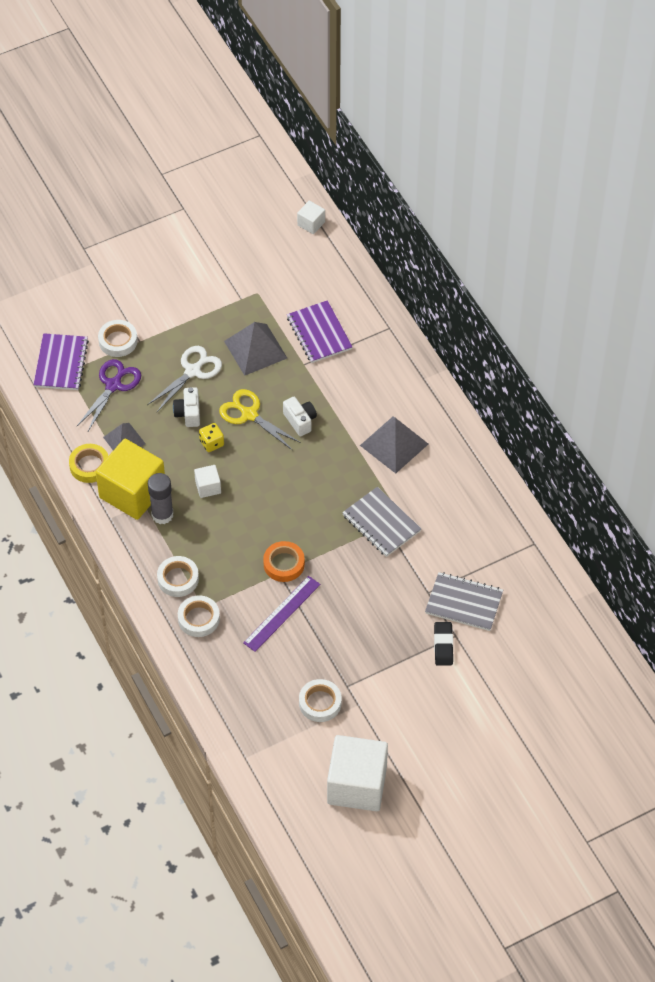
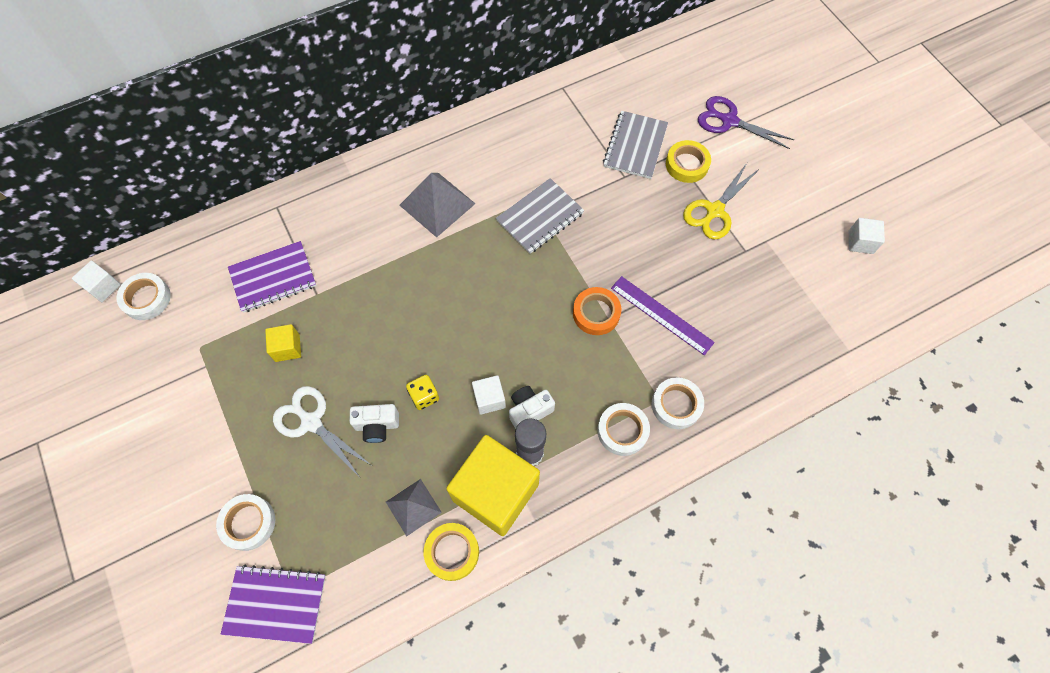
camera: 90 degrees left, 10 degrees up
purple scissors [77,359,141,431] -> purple scissors moved to [698,96,794,149]
yellow scissors [219,389,301,450] -> yellow scissors moved to [683,163,759,239]
grey pyramid [224,322,287,376] -> yellow cube [265,324,301,362]
white camera [283,397,317,436] -> white camera moved to [509,386,555,429]
white tape [299,679,342,722] -> white tape moved to [117,273,171,320]
white cube [327,735,388,811] -> white cube [849,218,885,254], size x0.45
black eraser [434,622,453,666] -> yellow tape [666,140,711,183]

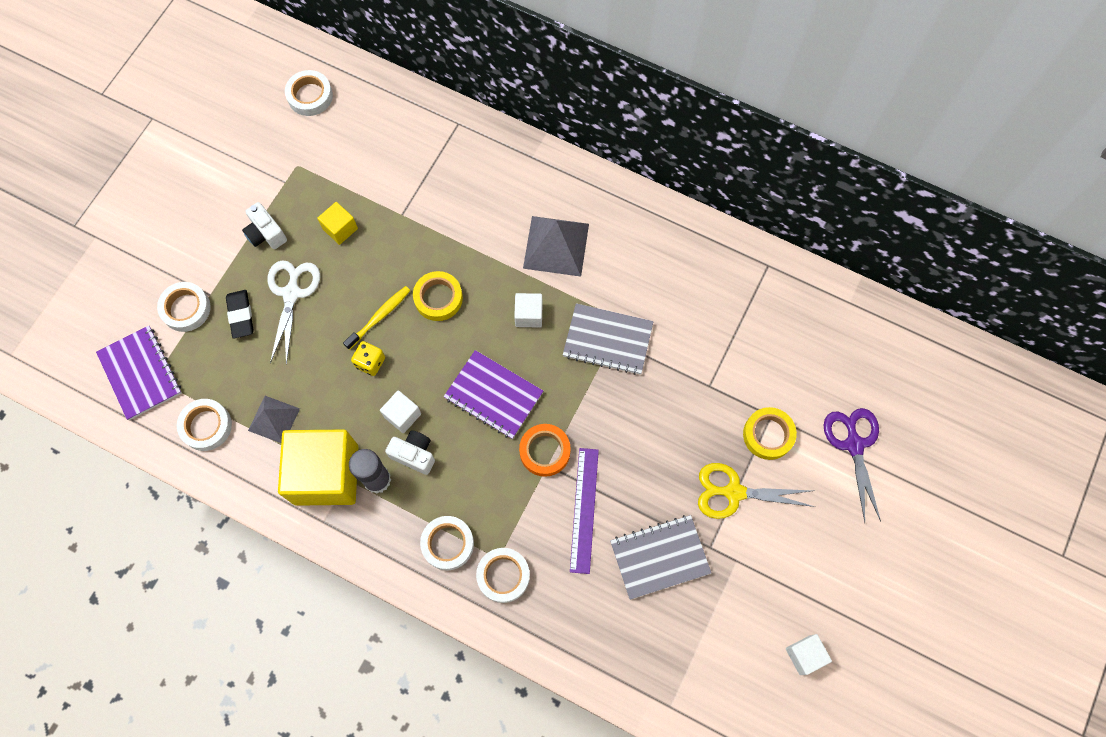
camera: 55 degrees right, 5 degrees up
white cube [72,260,121,302] -> white cube moved to [514,293,543,328]
purple notebook [228,241,316,313] -> purple notebook moved to [444,350,543,439]
white camera [349,404,399,443] -> white camera moved to [242,202,287,249]
yellow tape [424,523,479,581] -> yellow tape moved to [413,271,463,321]
grey notebook [603,111,668,179] -> grey notebook moved to [610,515,711,600]
none -> white tape [177,399,232,451]
none -> black eraser [226,290,254,339]
none -> yellow toothbrush [343,286,411,350]

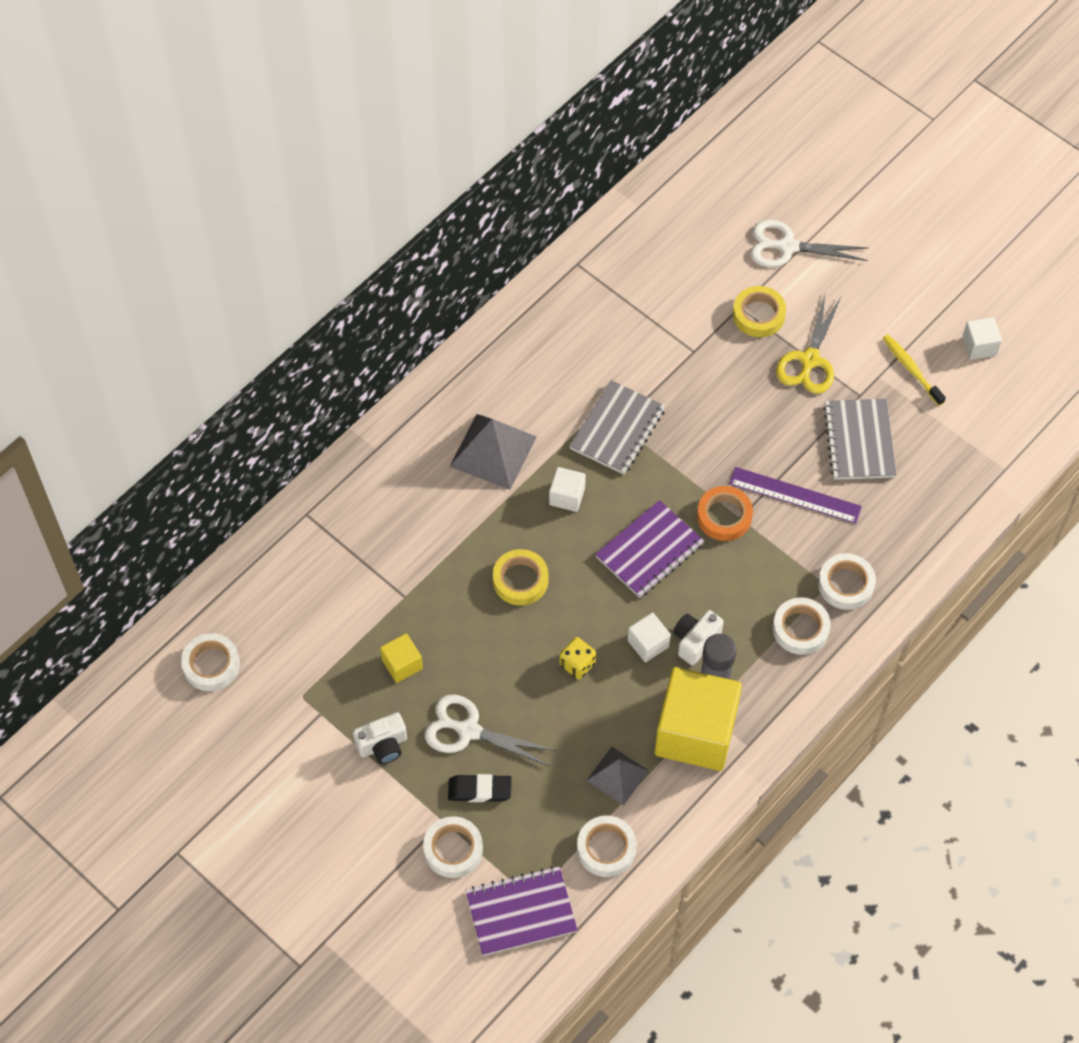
camera: 75 degrees left, 10 degrees down
yellow toothbrush [343,286,411,350] -> yellow toothbrush moved to [882,334,946,406]
purple scissors [824,408,881,522] -> white scissors [750,220,868,267]

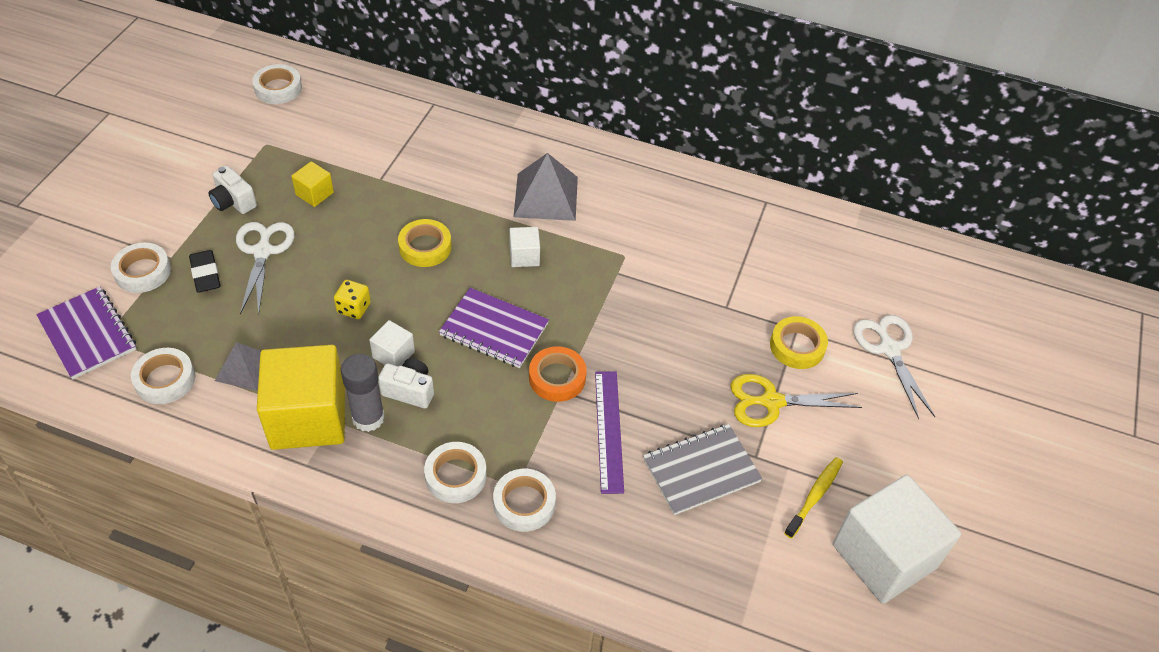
camera: 65 degrees right, 10 degrees down
grey notebook [570,380,665,474] -> none
white cube [962,317,1002,360] -> white cube [833,475,961,604], size x2.24

